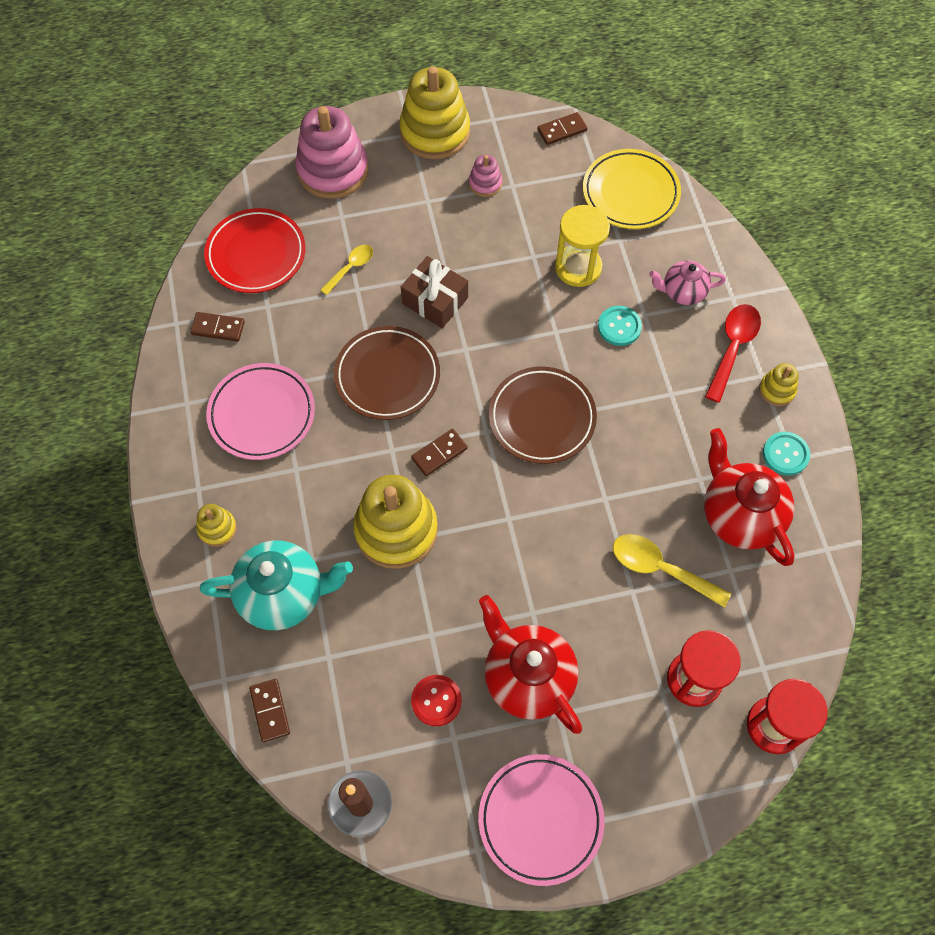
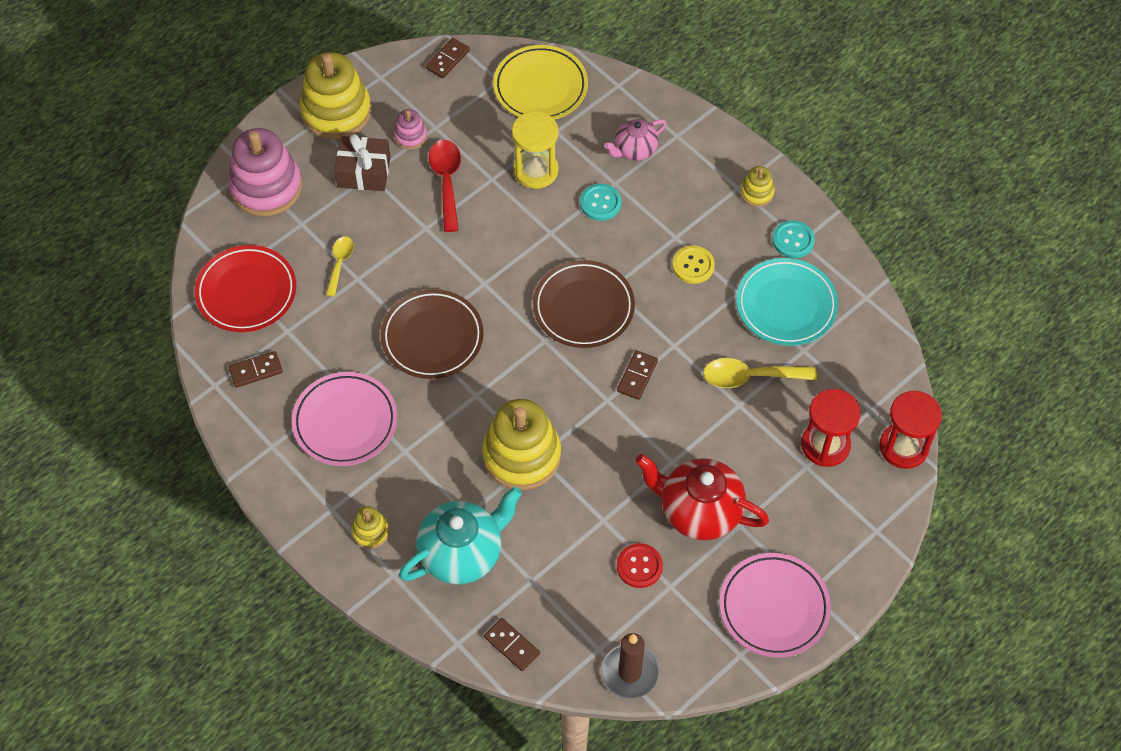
camera: 30 degrees left, 5 degrees down
brown gift [401,256,468,328] -> brown gift moved to [334,134,391,191]
brown domino [411,429,468,476] -> brown domino moved to [617,350,658,400]
red teapot [704,428,795,566] -> turquoise plate [736,258,838,346]
red spoon [705,304,761,403] -> red spoon moved to [429,140,461,232]
none -> yellow button [672,245,715,284]

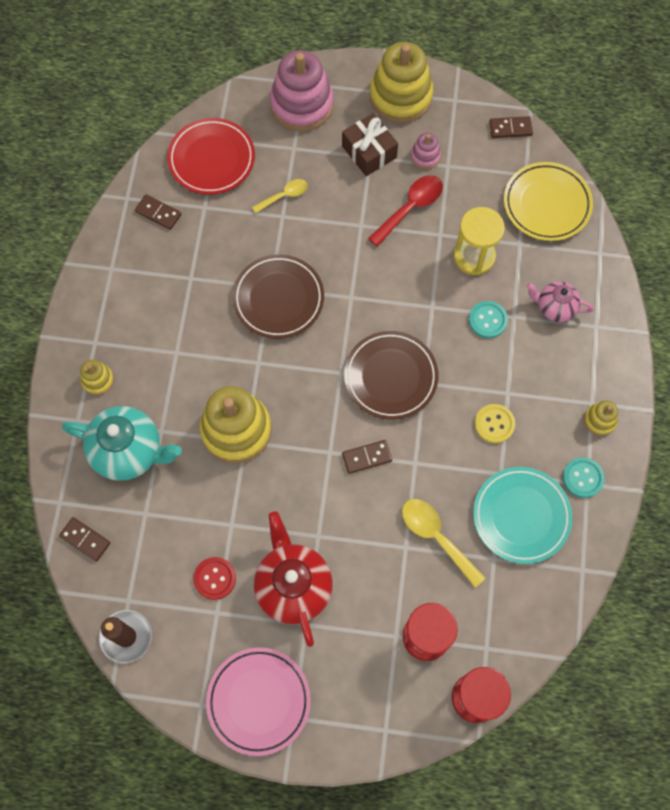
camera: 50 degrees right, 10 degrees up
pink plate [292,372,397,466] -> none
brown domino [484,618,540,671] -> brown domino turned 60 degrees counterclockwise [59,517,110,562]

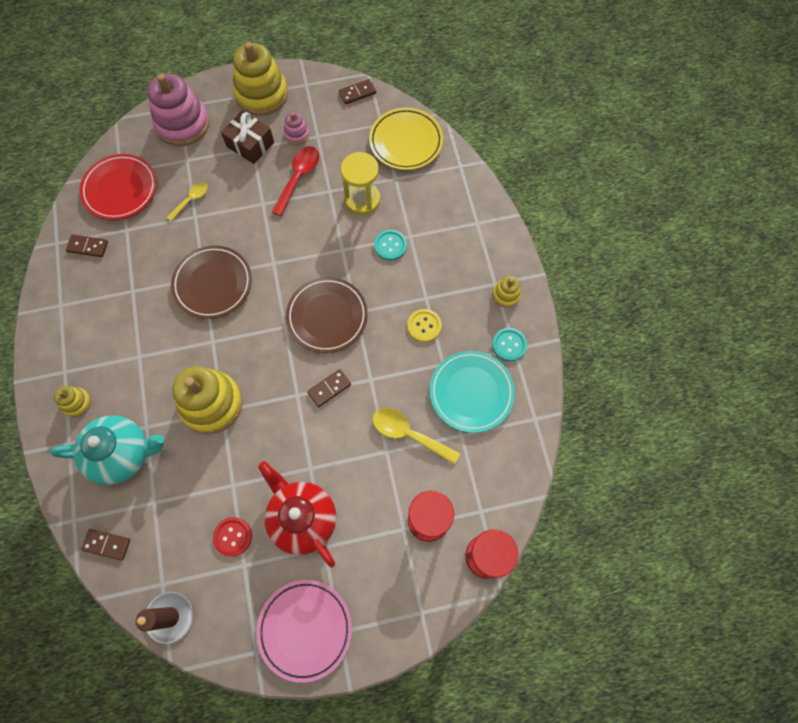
camera: 20 degrees left, 0 degrees up
pink teapot [526,281,594,322] -> none

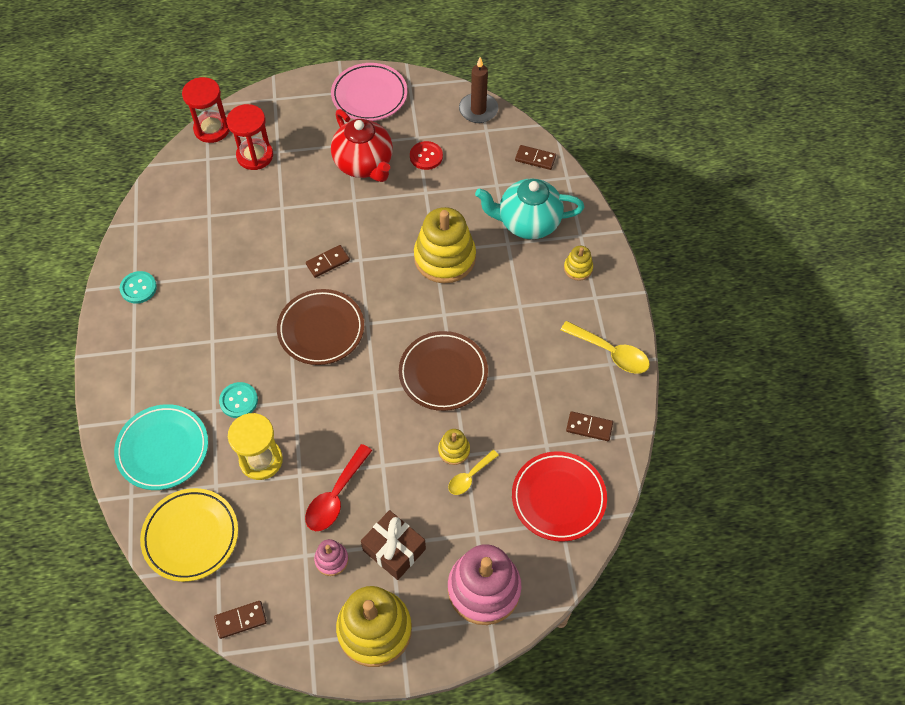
camera: 175 degrees left, 10 degrees down
yellow spoon [372,408,460,465] -> yellow spoon moved to [560,321,650,374]
yellow button [407,309,442,342] -> none
turquoise plate [430,351,515,433] -> turquoise plate moved to [114,404,208,490]
yellow stacking toy [493,276,521,307] -> yellow stacking toy moved to [438,429,470,465]

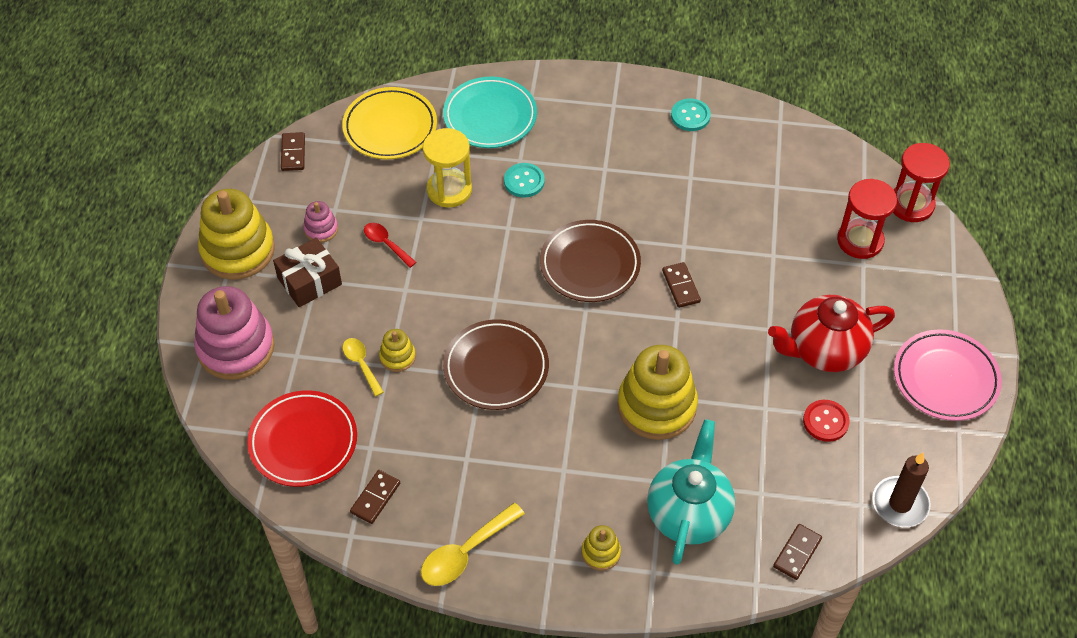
camera: 105 degrees right, 5 degrees down
red spoon [305,444,372,531] -> red spoon [364,223,417,268], size x0.63

